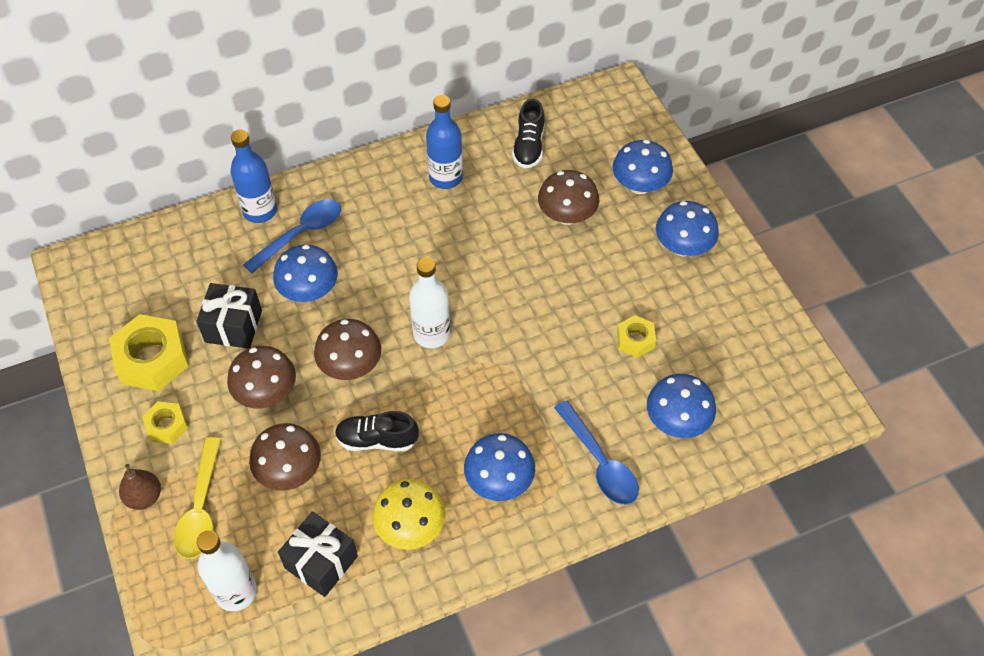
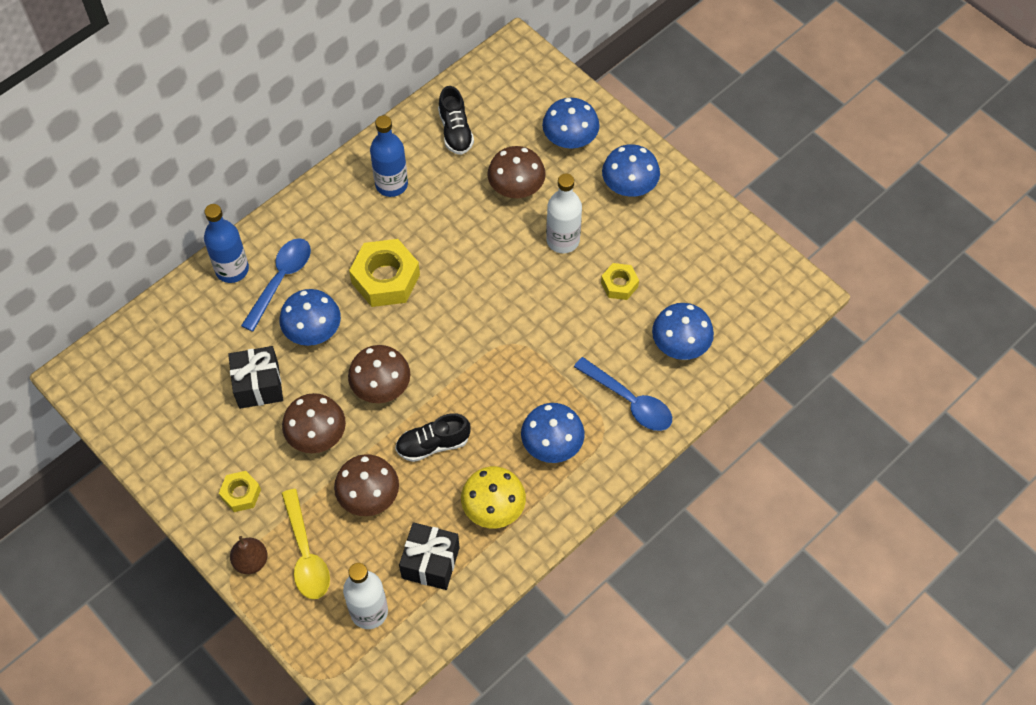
camera: 20 degrees left, 5 degrees up
yellow nut [109,314,189,391] -> yellow nut moved to [349,239,420,307]
white bottle [409,257,450,348] -> white bottle moved to [546,173,582,253]

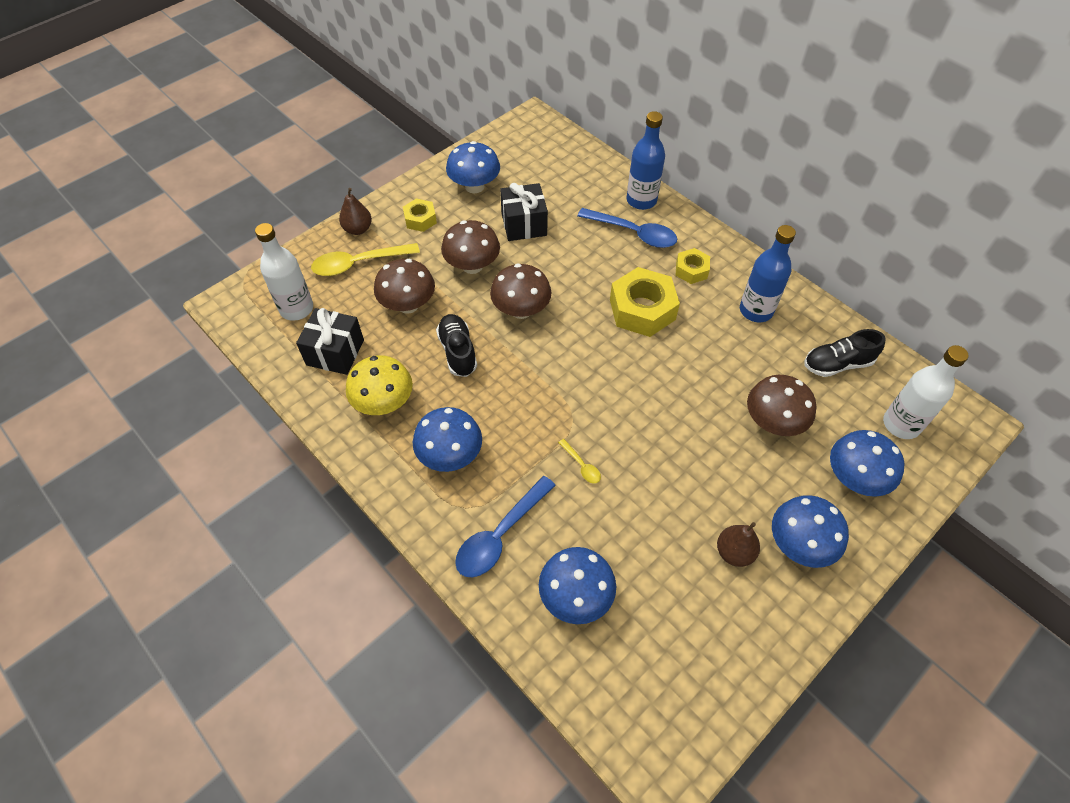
camera: 90 degrees right, 5 degrees down
blue mushroom [280,289,341,346] -> blue mushroom moved to [446,141,500,193]
white bottle [546,173,582,253] -> white bottle moved to [883,345,969,439]
yellow nut [601,263,639,300] -> yellow nut moved to [676,248,710,284]
none -> yellow spoon [558,439,601,484]
none -> brown pear [717,522,760,567]

